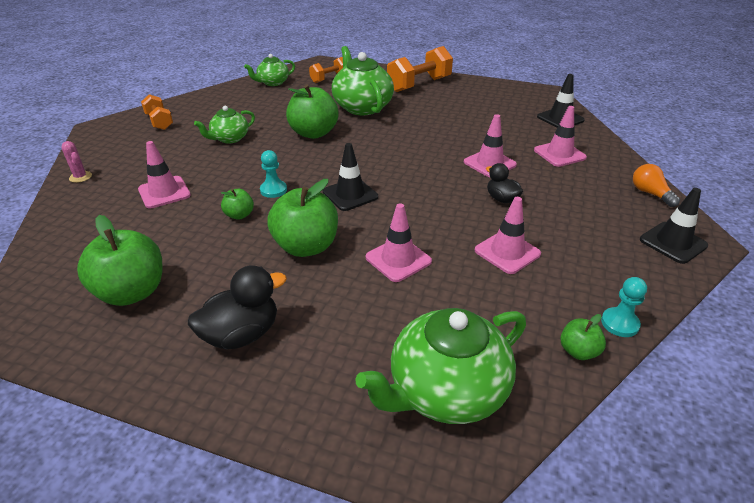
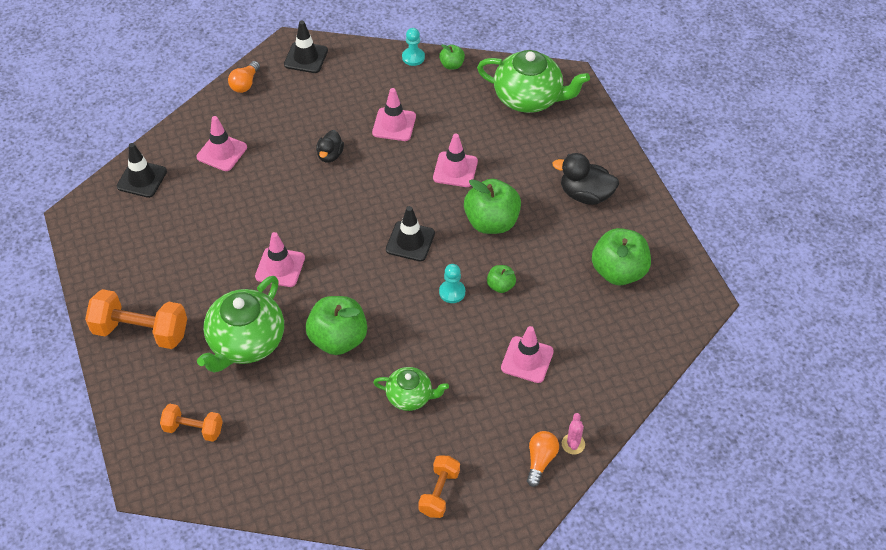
camera: 130 degrees left, 15 degrees up
green teapot [244,54,295,86] -> none
pink traffic cone [464,114,517,177] -> pink traffic cone moved to [255,232,305,287]
none -> orange light bulb [527,431,559,487]

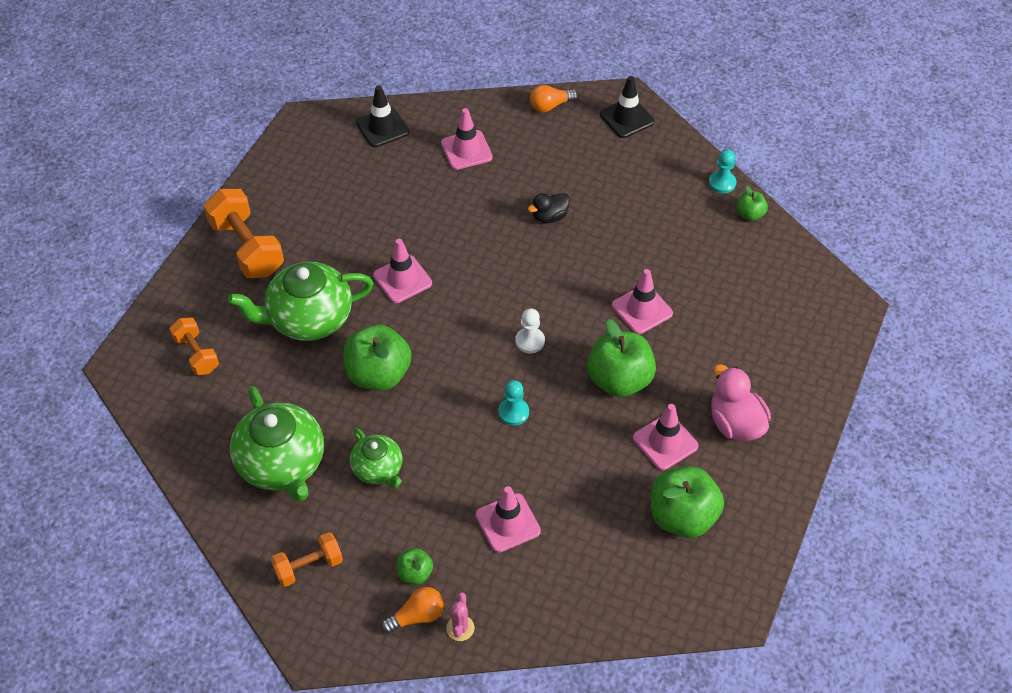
camera: 45 degrees right, 0 degrees up
pink traffic cone [372,88,416,141] -> pink traffic cone moved to [633,404,698,470]
black traffic cone [386,206,435,261] -> white pawn [515,308,545,354]
green teapot [477,50,590,113] -> green teapot moved to [230,386,324,502]
green apple [487,265,516,293] -> green apple moved to [396,548,433,584]
black duck [553,153,619,205] -> pink duck [711,364,771,441]
pink cactus [562,413,585,454] -> pink cactus turned 45 degrees counterclockwise [446,592,474,641]

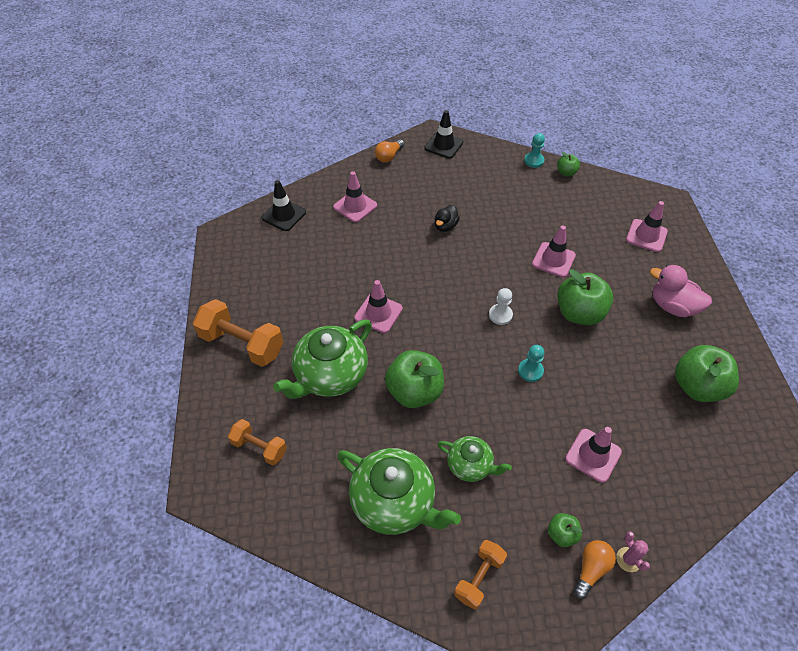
camera: 30 degrees left, 0 degrees up
pink traffic cone [633,404,698,470] -> pink traffic cone moved to [626,201,668,252]

